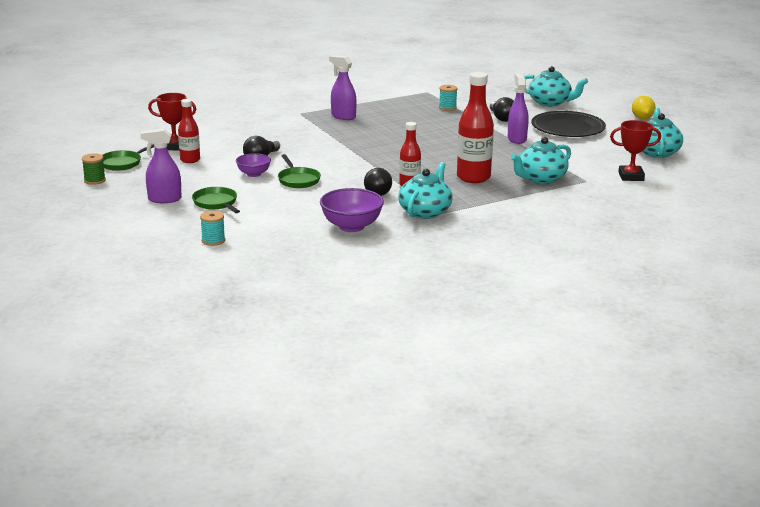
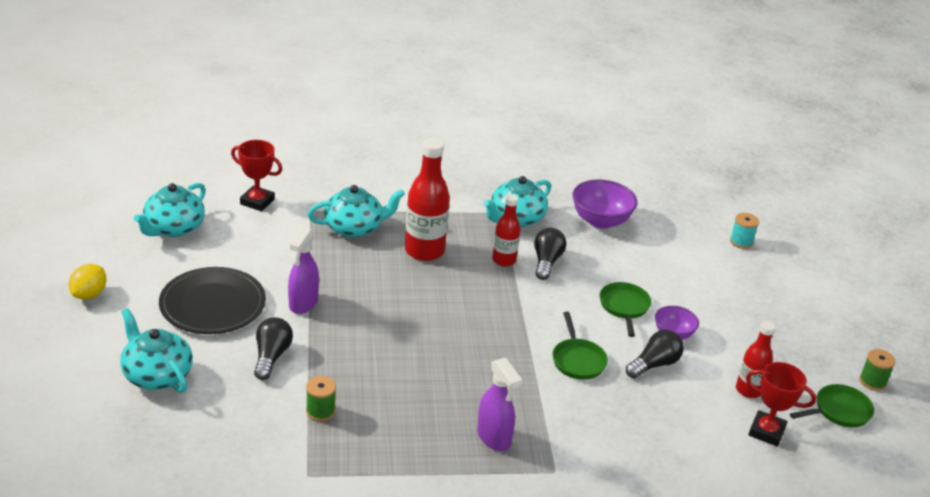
camera: 160 degrees left, 10 degrees up
purple spray bottle [141,128,182,203] -> none
green pan [192,187,240,213] -> green pan moved to [552,312,608,380]
turquoise spool [439,85,458,111] -> green spool [306,376,336,421]

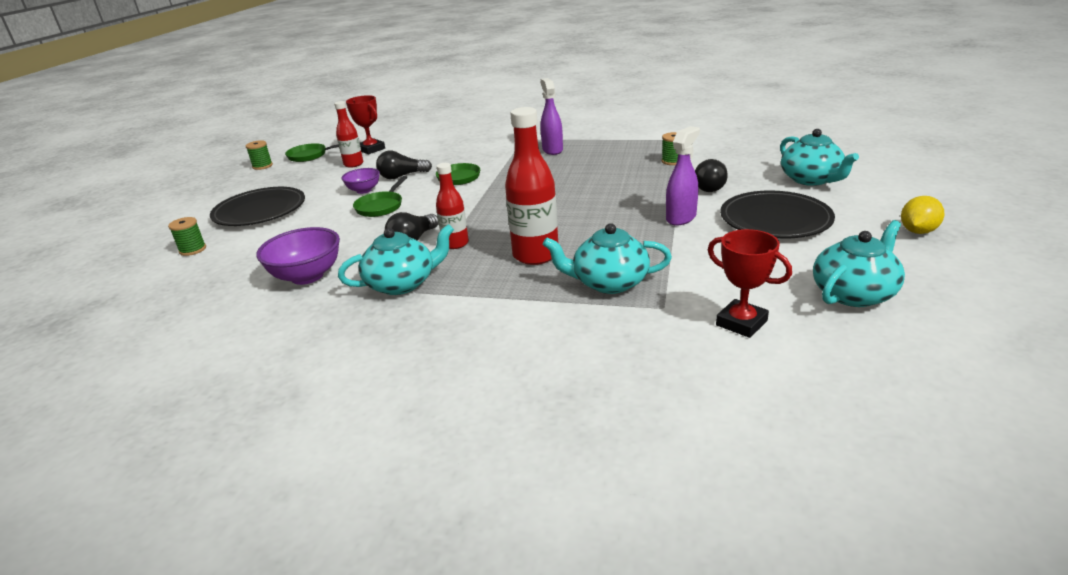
camera: 155 degrees left, 5 degrees down
turquoise spool [730,213,759,249] -> green spool [168,217,206,256]
none -> black plate [210,187,305,226]

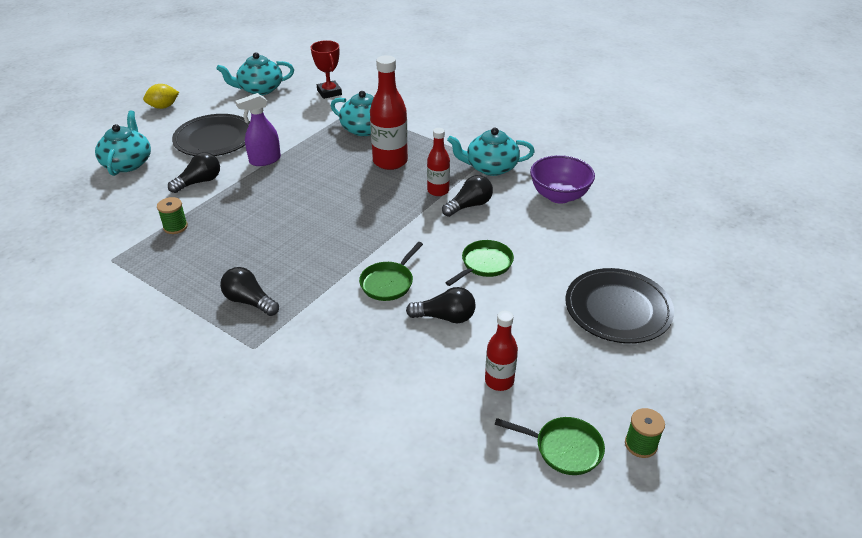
camera: 160 degrees left, 10 degrees up
green spool [168,217,206,256] -> none
purple bowl [342,168,380,194] -> none
red trophy [346,95,385,154] -> none
purple spray bottle [540,78,563,155] -> black light bulb [220,267,279,316]

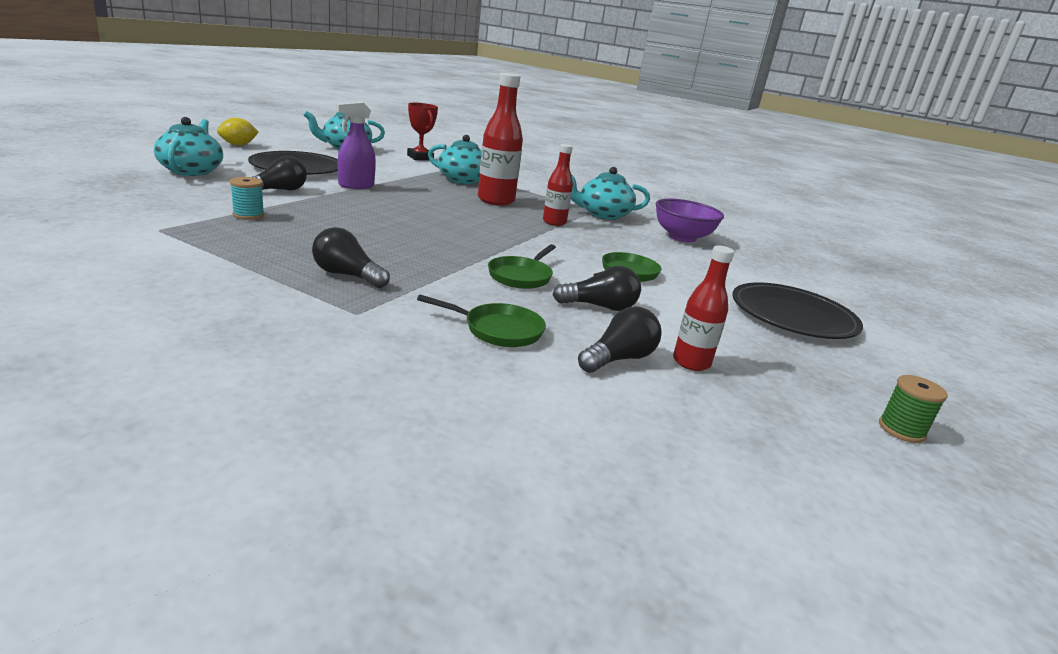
camera: 10 degrees left, 15 degrees down
green spool [157,197,188,234] -> turquoise spool [230,177,264,220]
black light bulb [442,175,493,217] -> black light bulb moved to [578,306,661,373]
green pan [495,417,605,475] -> green pan moved to [417,295,546,347]

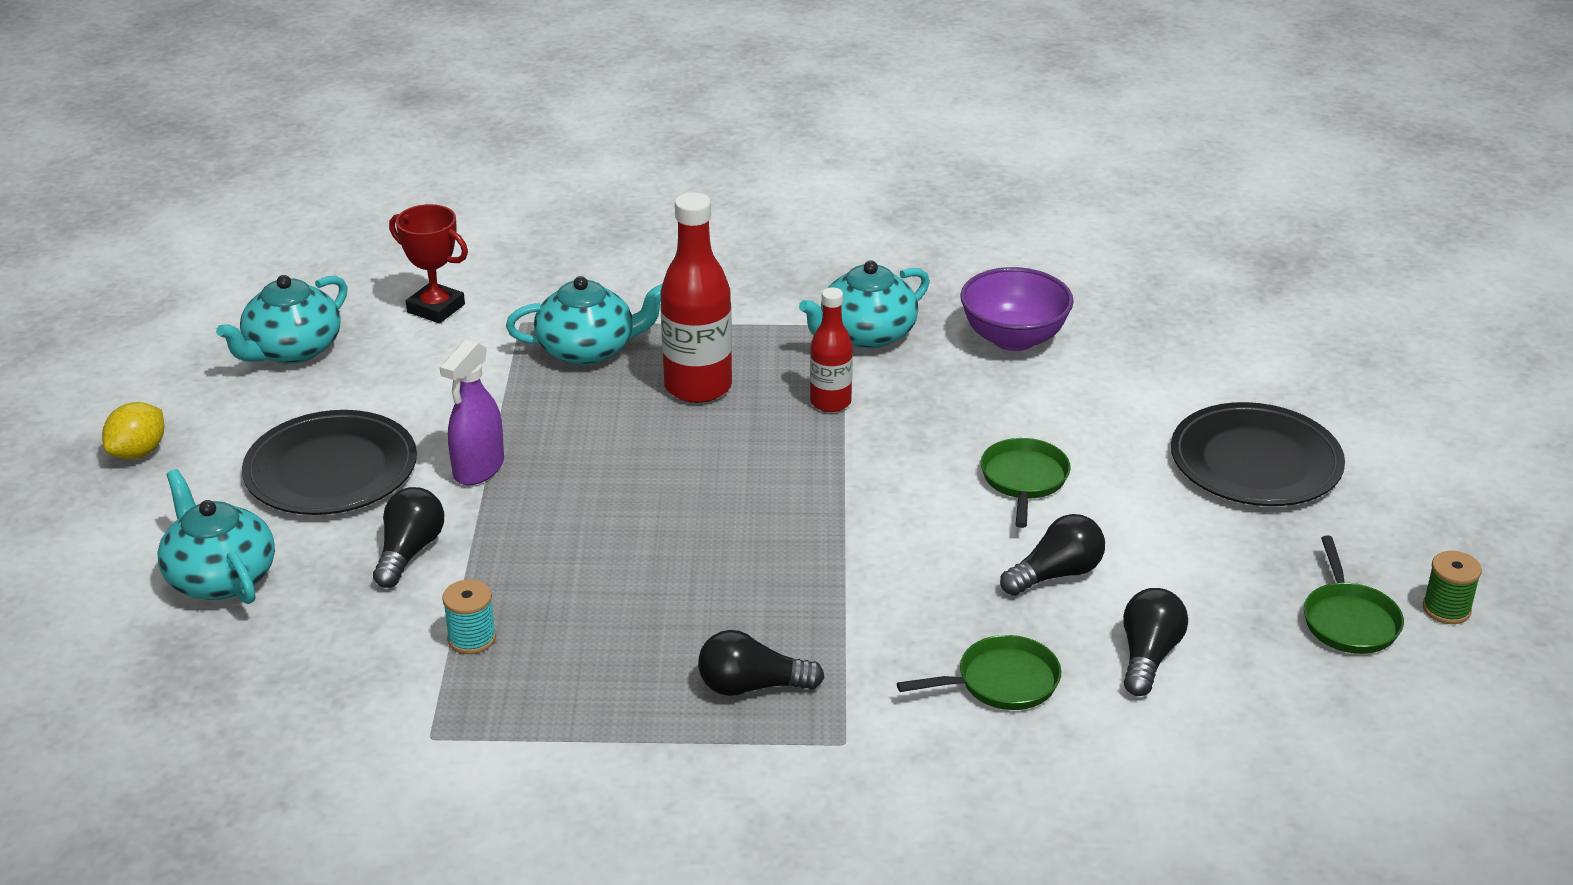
camera: 25 degrees left, 10 degrees up
green pan [488,244,556,289] -> green pan moved to [1304,536,1404,654]
red bottle [673,246,734,371] -> none

